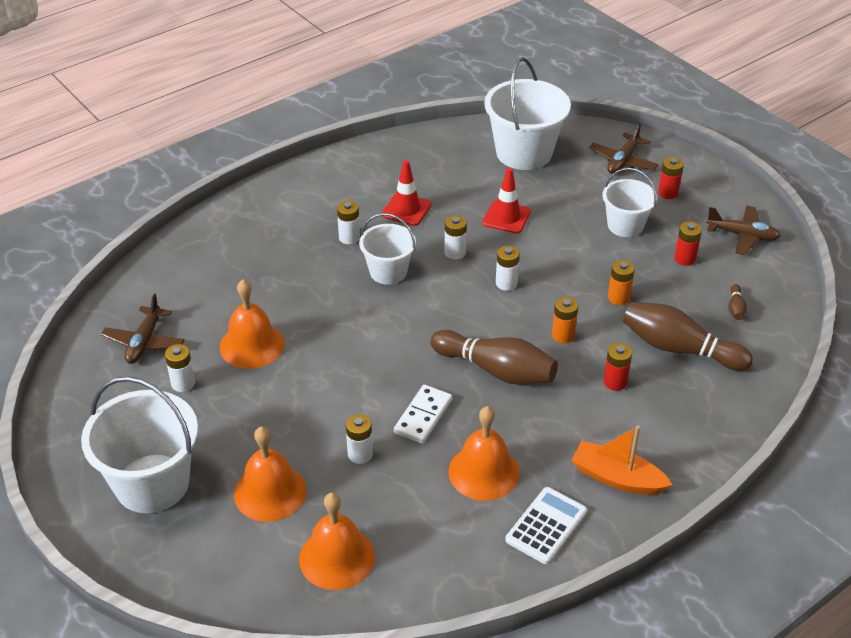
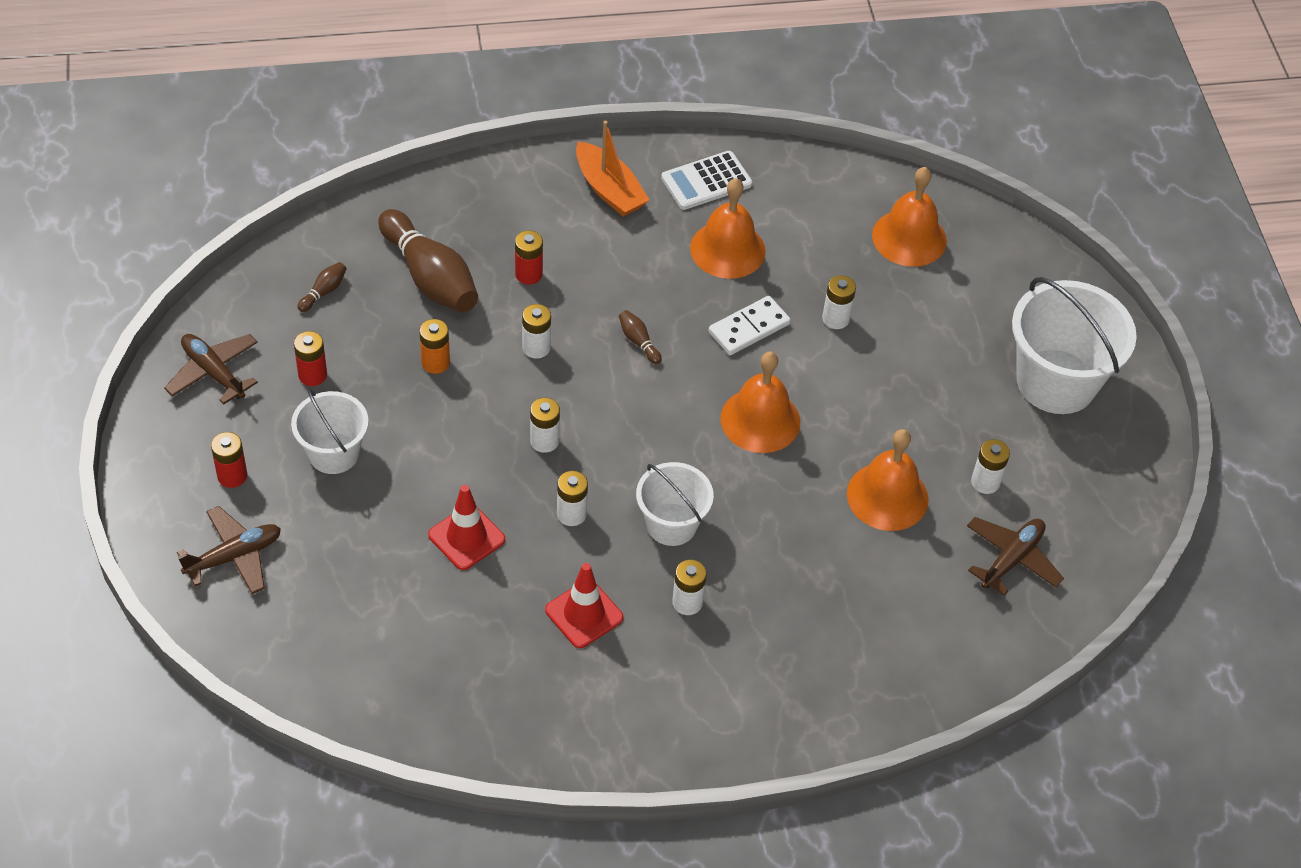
camera: 155 degrees left, 10 degrees up
orange bell [234,427,307,522] -> orange bell moved to [721,351,800,453]
brown bowling pin [430,330,558,385] -> brown bowling pin [619,310,662,364], size x0.41
white bucket [484,57,571,170] -> none
orange battery [552,297,578,343] -> white battery [522,304,551,359]

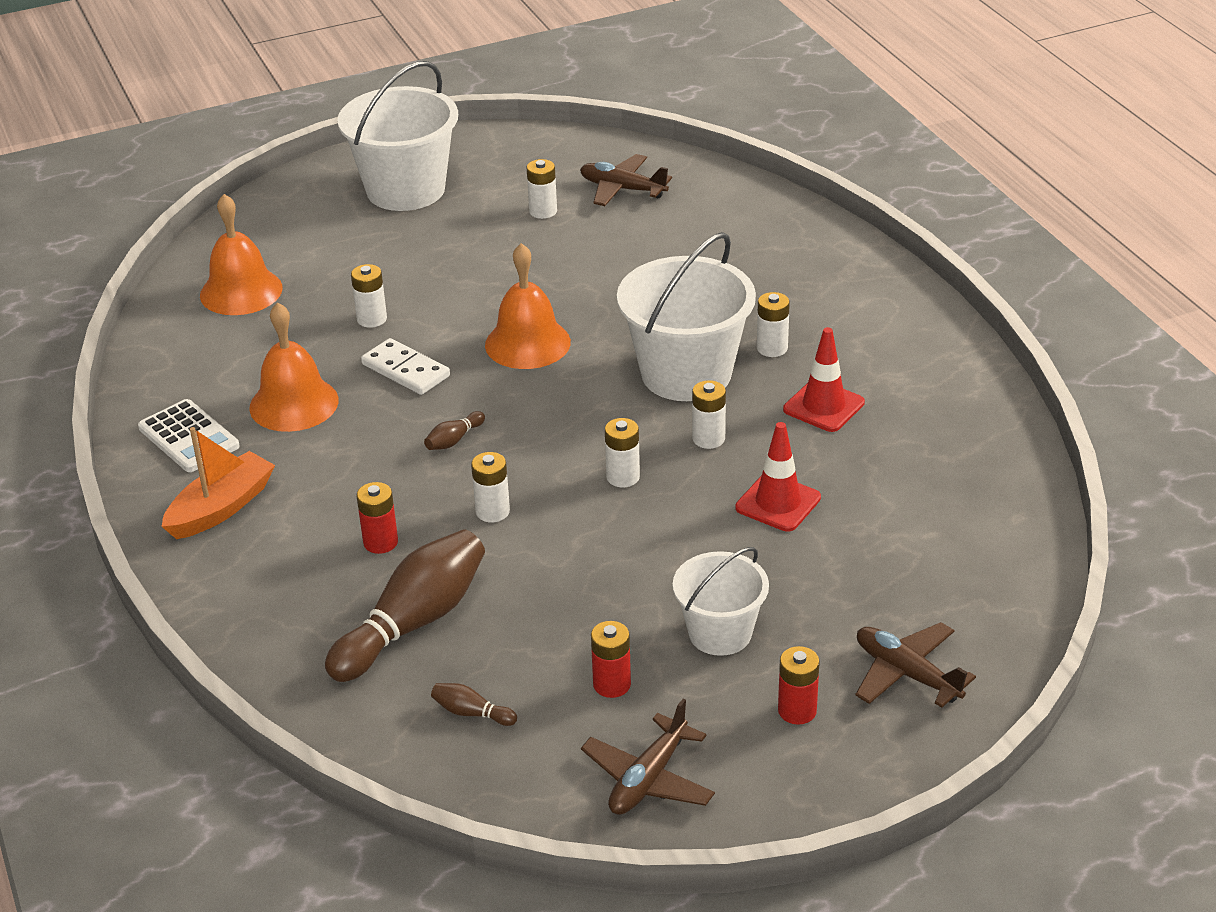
camera: 100 degrees left, 15 degrees down
orange battery [419,319,450,374] -> none
white bucket [636,462,714,546] -> white bucket [617,232,756,401], size x1.68
orange bell [847,429,929,531] -> none

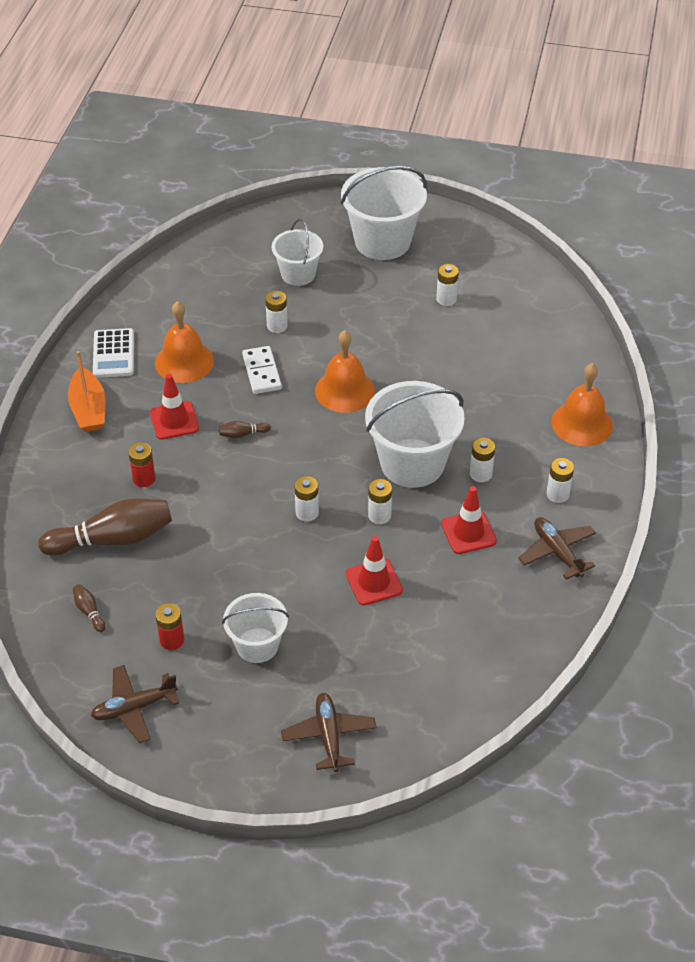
camera: 35 degrees right, 10 degrees up
orange boat [161,427,275,539] -> orange boat turned 90 degrees clockwise [68,351,105,432]
orange bell [200,194,283,315] -> orange bell moved to [552,363,613,446]
white battery [471,452,510,522] -> white battery moved to [546,458,574,503]
brown plane [580,154,672,206] -> brown plane moved to [518,517,596,580]
red battery [778,646,820,725] -> none
none -> red traffic cone [150,374,199,440]
none -> white bucket [272,219,323,286]

